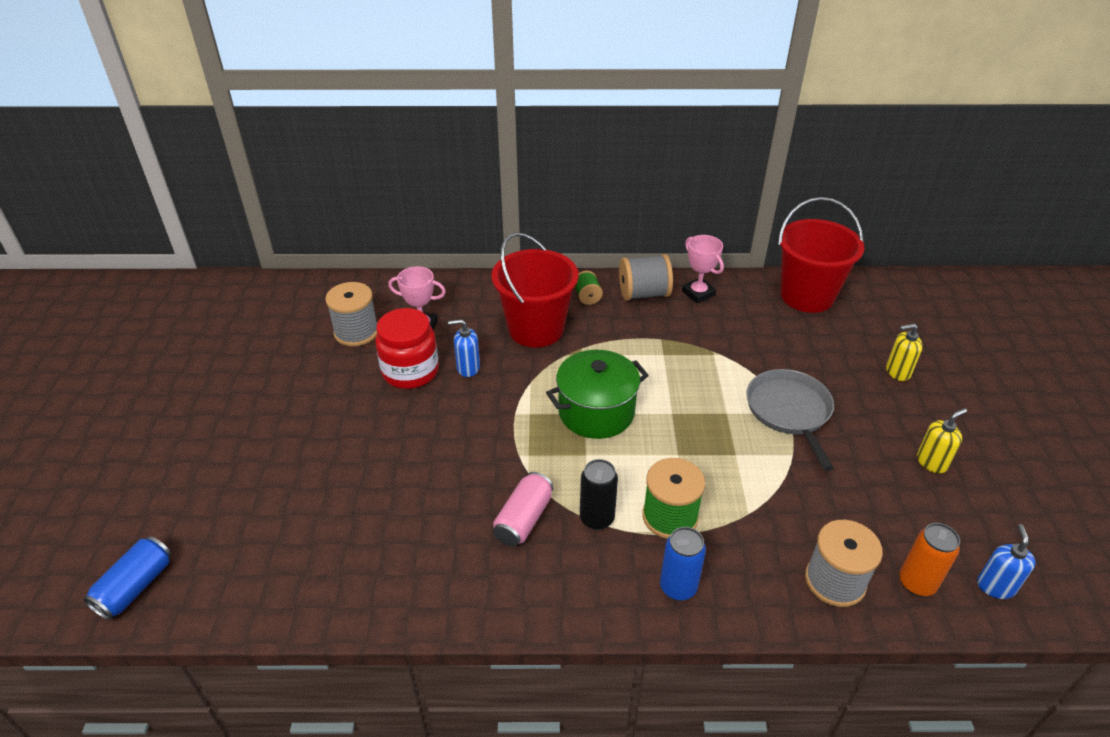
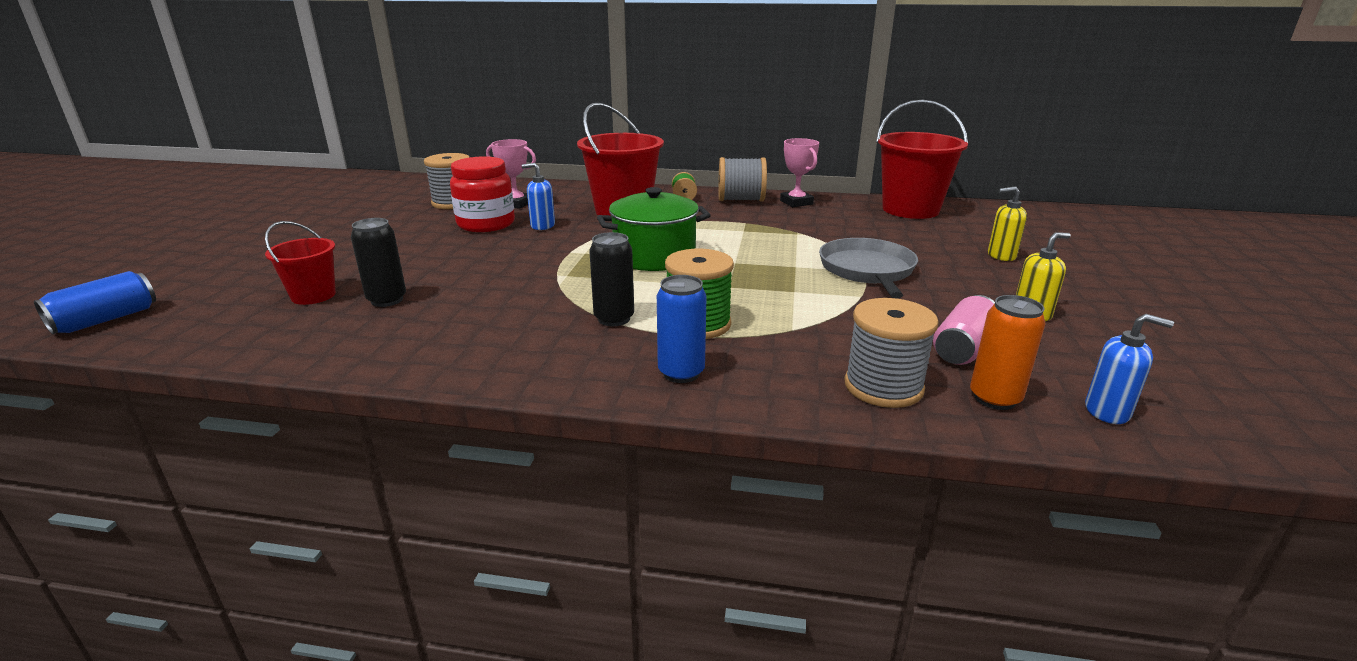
camera: 10 degrees right, 15 degrees down
pink can [493,472,553,547] -> pink can moved to [933,295,995,365]
blue soap dispenser [977,524,1036,599] -> blue soap dispenser turned 90 degrees clockwise [1085,314,1174,424]
none -> red bucket [265,221,336,305]
none -> black can [351,218,406,307]

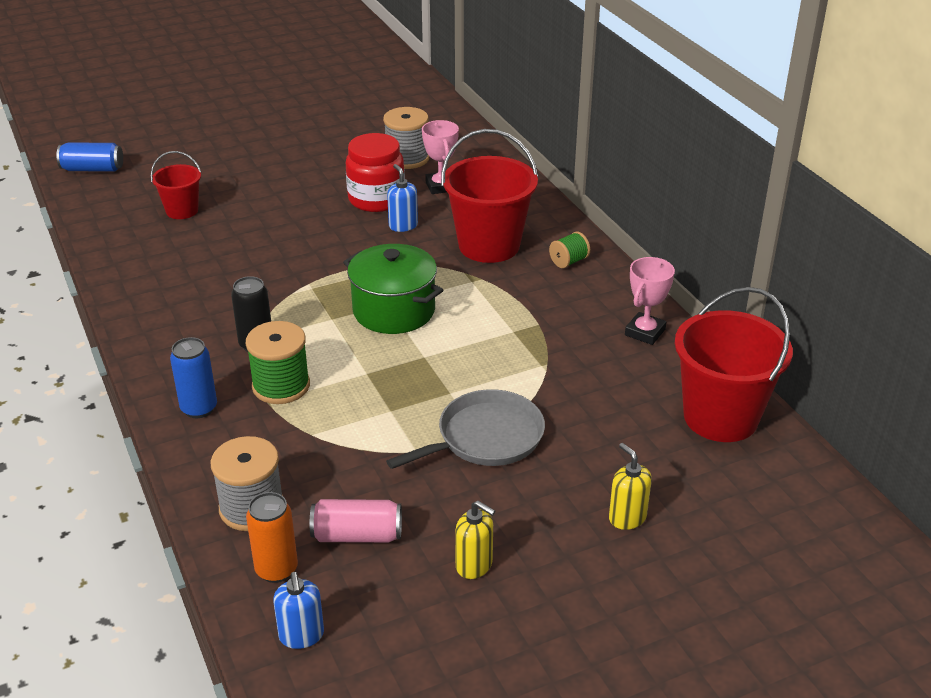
camera: 55 degrees right, 10 degrees up
black can [351,218,406,307] -> none
grey spool [718,157,767,201] -> none

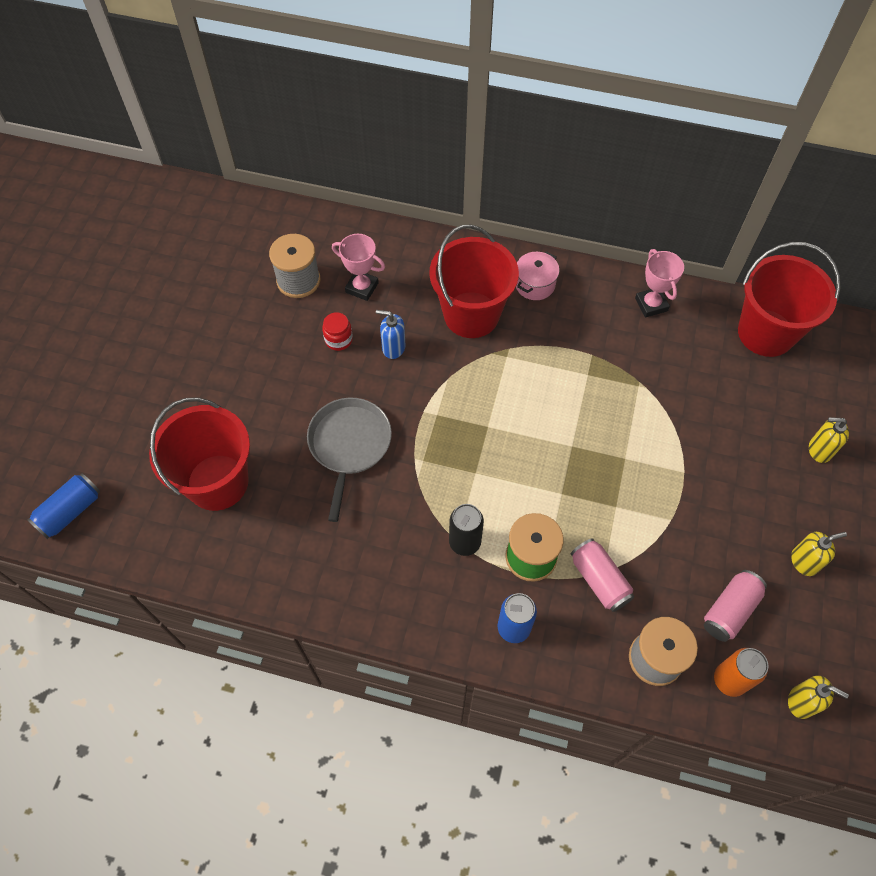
camera: 50 degrees left, 25 degrees up
red bucket [151,151,201,219] -> red bucket [149,397,250,511], size x1.85
blue soap dispenser [273,572,324,649] -> yellow soap dispenser [788,676,849,719]
green pot [343,244,443,334] -> none
red jar [346,133,405,212] -> red jar [322,312,353,351], size x0.51
grey pan [386,389,545,469] -> grey pan moved to [307,398,392,522]
green spool [549,231,590,268] -> pink pot [516,251,560,300]
none -> pink can [571,538,634,612]

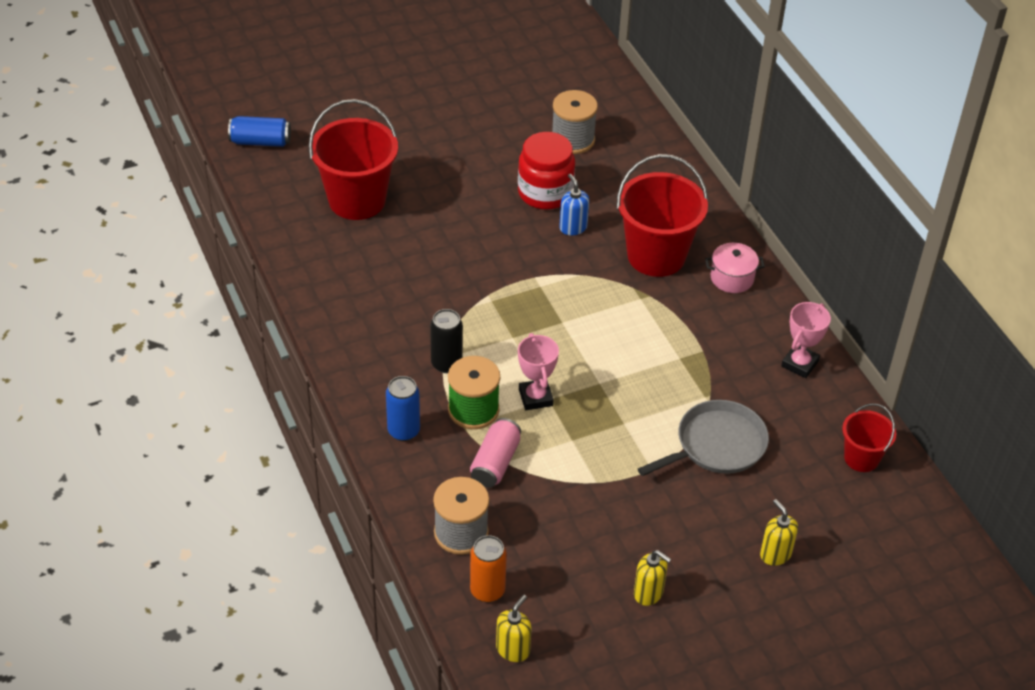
camera: 50 degrees right, 15 degrees down
grey pan [307,398,392,522] -> grey pan moved to [638,400,769,476]
red jar [322,312,353,351] -> red jar [518,132,575,210], size x1.97
pink trophy [332,234,385,301] -> pink trophy moved to [518,333,559,410]
pink can [704,570,767,642] -> none
red bucket [738,242,841,357] -> red bucket [842,403,896,472], size x0.54
yellow soap dispenser [788,676,849,719] -> yellow soap dispenser turned 135 degrees counterclockwise [496,595,532,662]

